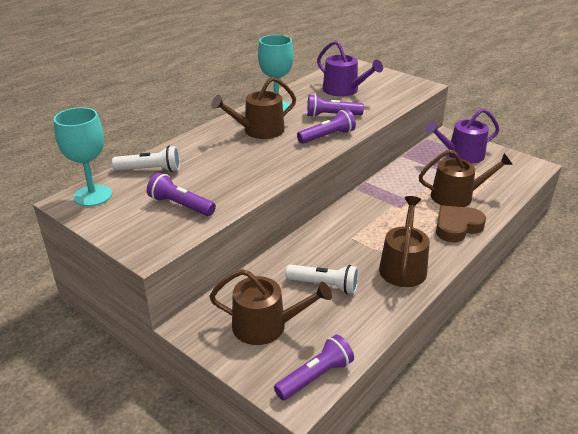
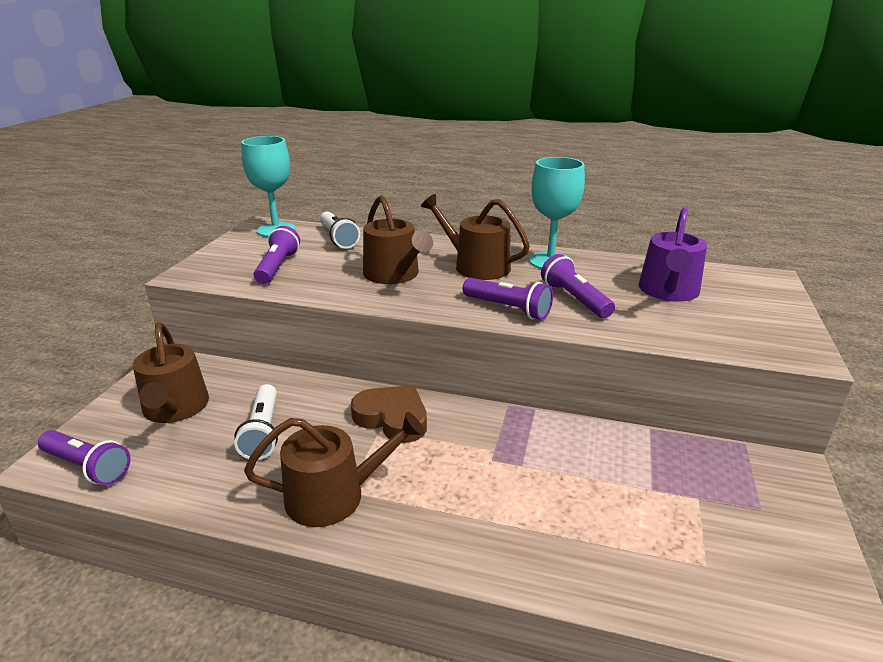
camera: 65 degrees right, 5 degrees down
brown watering can [419,149,513,207] -> brown watering can moved to [363,195,433,284]
purple watering can [426,108,500,164] -> none
brown heart [436,205,486,242] -> brown heart moved to [351,385,427,443]

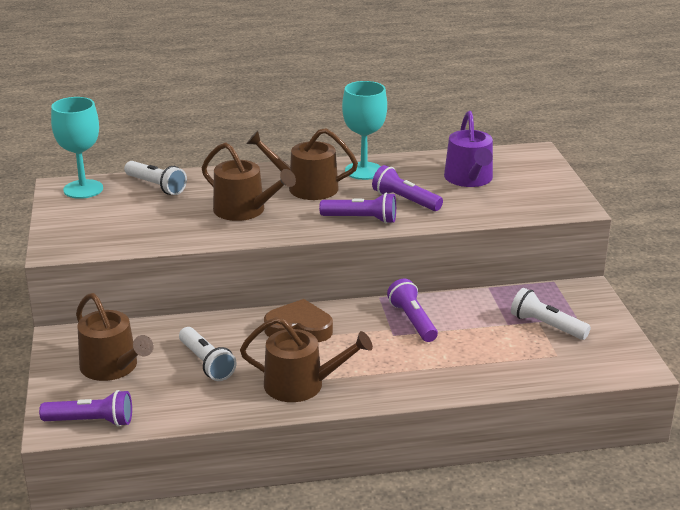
camera: 25 degrees left, 0 degrees up
brown watering can [244,412,425,527] -> brown watering can turned 45 degrees clockwise [240,317,373,402]
purple flashlight [254,226,300,284] -> purple flashlight moved to [387,279,438,342]
none -> white flashlight [511,288,591,340]

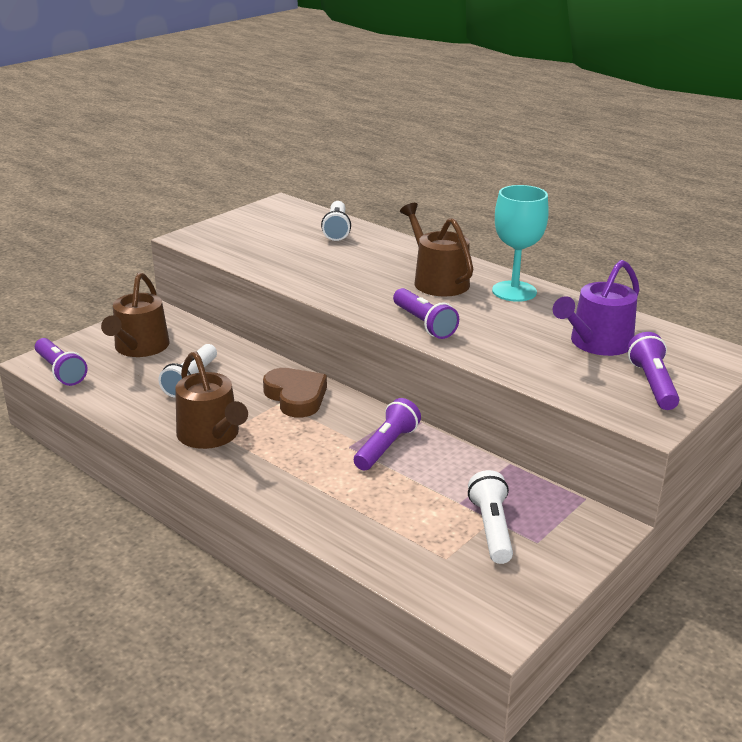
camera: 50 degrees right, 0 degrees up
turquoise goblet [51,97,103,199] -> none
brown watering can [202,142,296,221] -> none
purple flashlight [372,165,443,211] -> purple flashlight moved to [627,332,679,410]

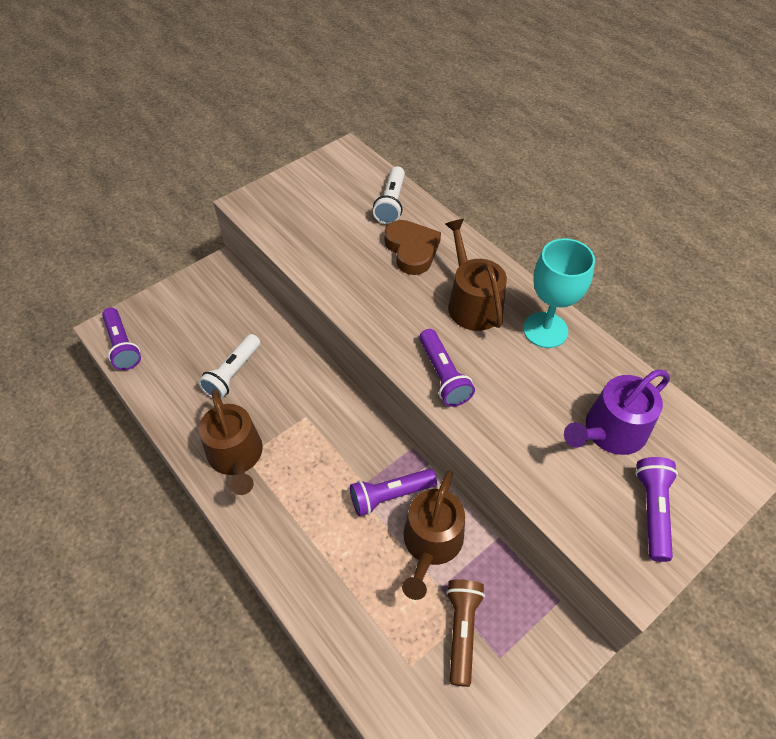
camera: 10 degrees right, 25 degrees up
brown watering can [101,272,169,357] -> brown watering can moved to [402,470,465,600]
brown heart [263,368,327,418] -> brown heart moved to [384,220,441,275]
purple flashlight [354,398,421,470] -> purple flashlight turned 150 degrees counterclockwise [350,469,437,516]
white flashlight [468,470,513,564] -> brown flashlight [446,579,485,687]

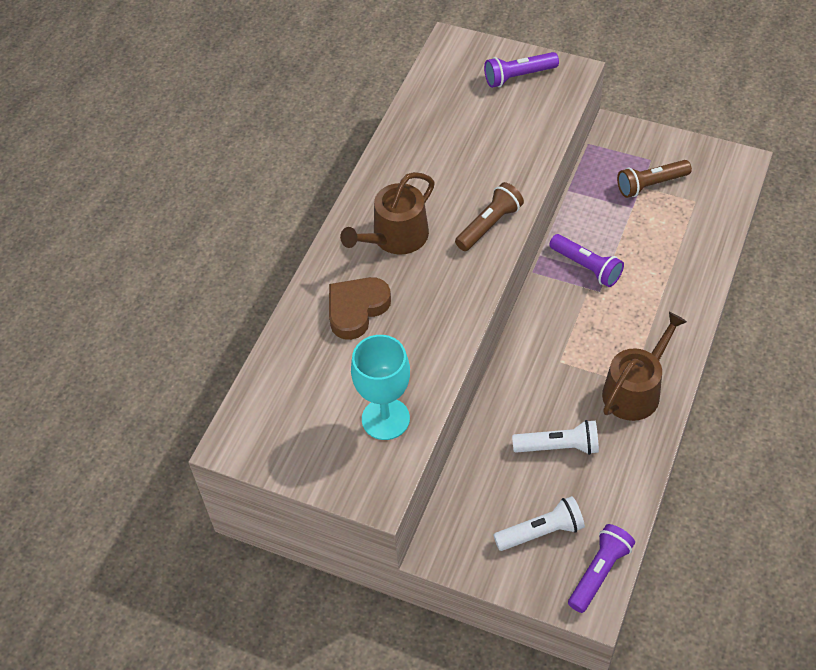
camera: 115 degrees left, 0 degrees up
white flashlight [373,166,405,224] -> white flashlight moved to [493,496,585,551]
brown watering can [402,470,465,600] -> none
purple flashlight [419,329,475,407] -> brown flashlight [455,182,524,251]
turquoise goblet [523,238,595,348] -> turquoise goblet moved to [351,335,410,440]
purple watering can [564,369,670,455] -> none

